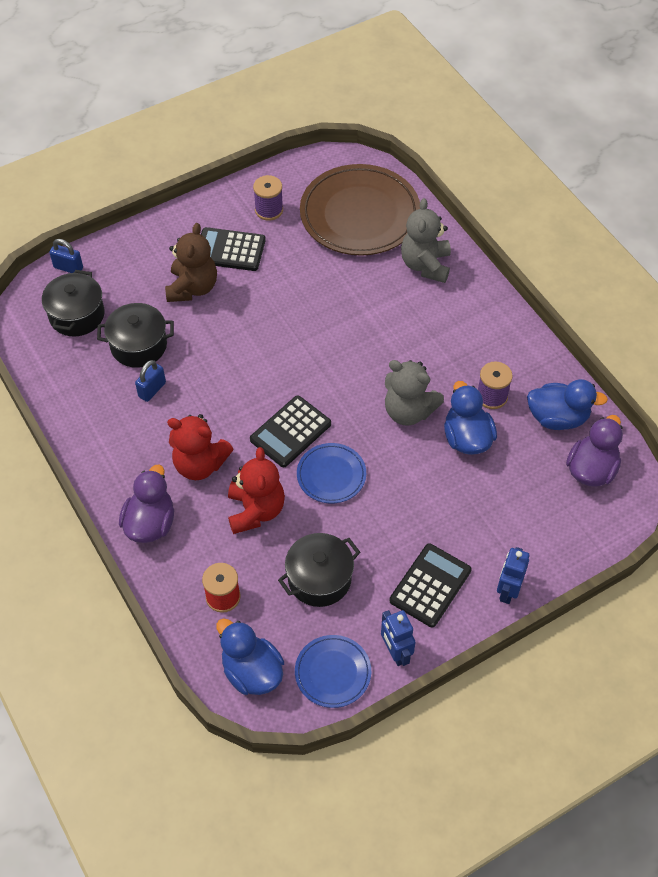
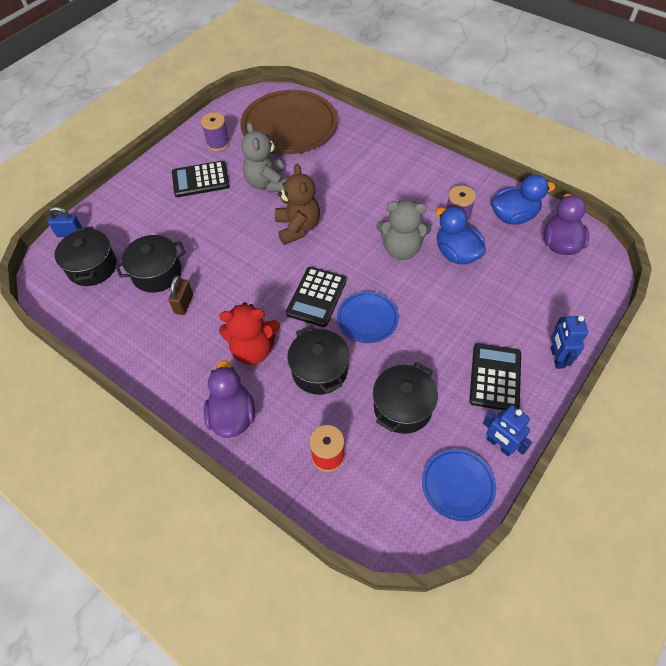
camera: 20 degrees left, 0 degrees up
blue padlock [135,360,166,402] -> brown padlock [169,276,193,315]
brown teddy bear [165,223,217,302] -> brown teddy bear moved to [275,164,320,245]
blue duck [216,618,284,695] -> none
red teddy bear [228,447,285,534] -> black pot [287,325,350,395]
grey teddy bear [401,198,451,283] -> grey teddy bear moved to [241,122,288,192]

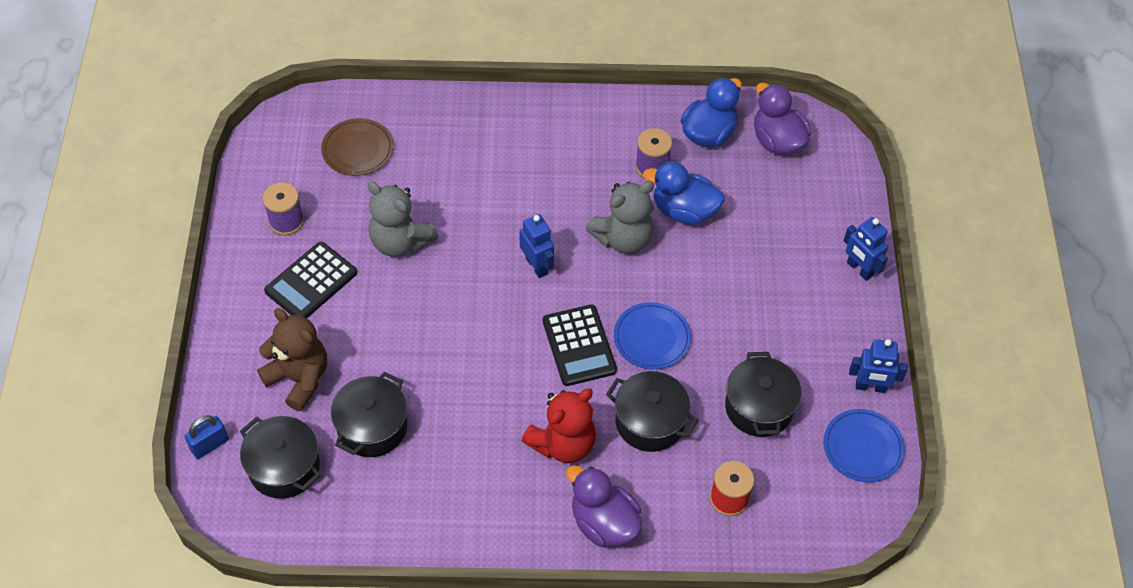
camera: 40 degrees left, 0 degrees up
brown padlock [169,276,193,315] -> none
brown plate [240,90,337,154] -> brown plate [321,118,394,176], size x0.50
brown teddy bear [275,164,320,245] -> brown teddy bear moved to [257,308,327,411]
black calculator [469,343,521,410] -> none
none -> blue robot [519,214,554,278]

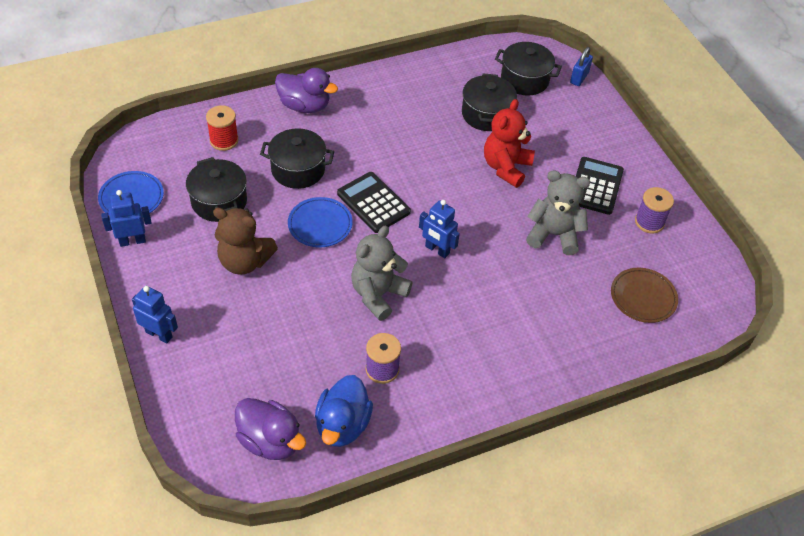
camera: 155 degrees right, 5 degrees down
brown teddy bear [257,308,327,411] -> brown teddy bear moved to [213,208,278,275]
red teddy bear [521,389,596,463] -> red teddy bear moved to [484,99,535,188]
blue duck [643,161,724,225] -> none

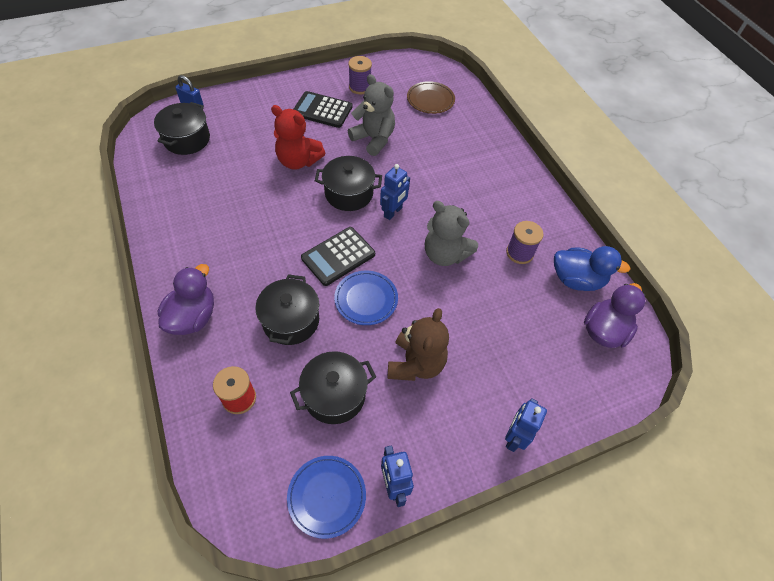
camera: 90 degrees left, 5 degrees up
black pot [462,73,517,131] -> black pot moved to [315,156,382,211]
grey teddy bear [526,170,590,255] -> grey teddy bear turned 120 degrees clockwise [348,74,395,156]

